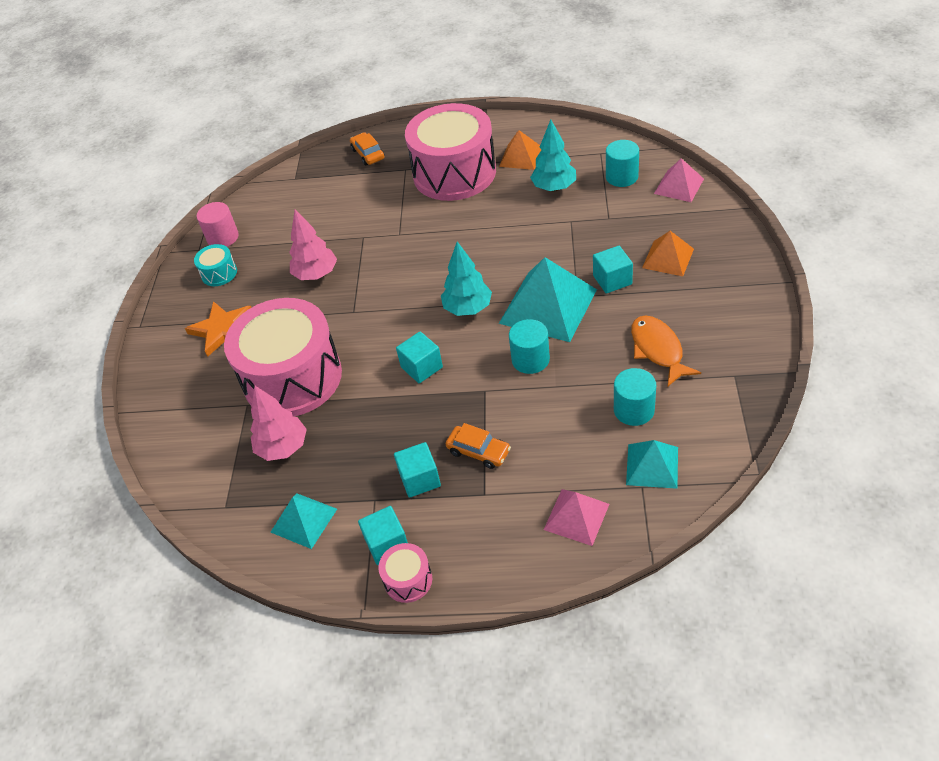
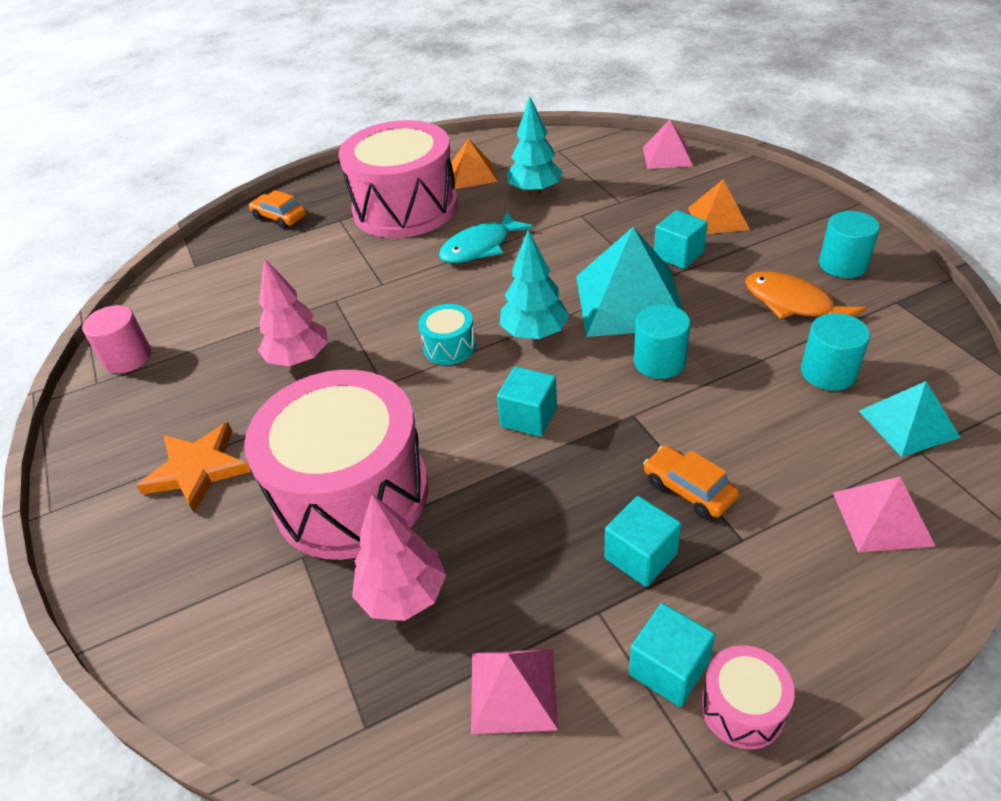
camera: 30 degrees left, 5 degrees down
turquoise drum [194,244,237,286] -> turquoise drum moved to [418,304,476,365]
turquoise pyramid [271,493,337,549] -> pink pyramid [471,649,558,734]
orange car [446,423,511,469] -> orange car turned 135 degrees counterclockwise [644,445,739,518]
turquoise cylinder [606,140,639,187] -> turquoise cylinder moved to [819,211,880,278]
none -> turquoise fish [439,211,533,263]

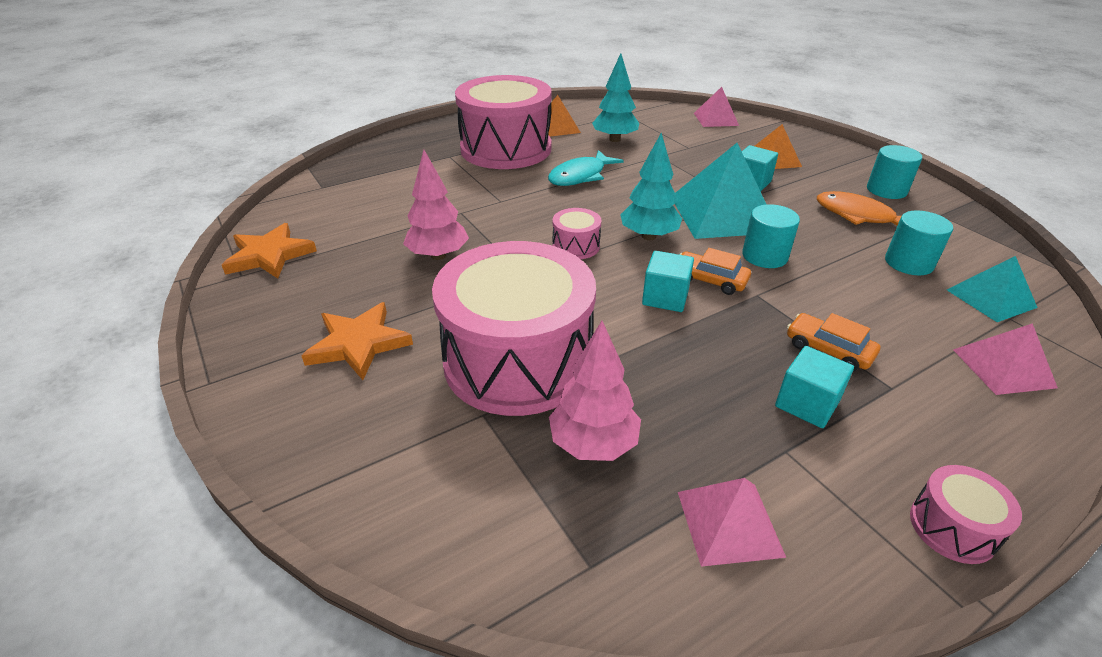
camera: 10 degrees left, 5 degrees down
pink cylinder [82,305,151,373] -> orange star [222,223,317,278]
orange car [249,190,306,229] -> orange car moved to [680,248,751,295]
turquoise drum [418,304,476,365] -> pink drum [552,208,601,259]
turquoise cube [629,603,715,707] -> none

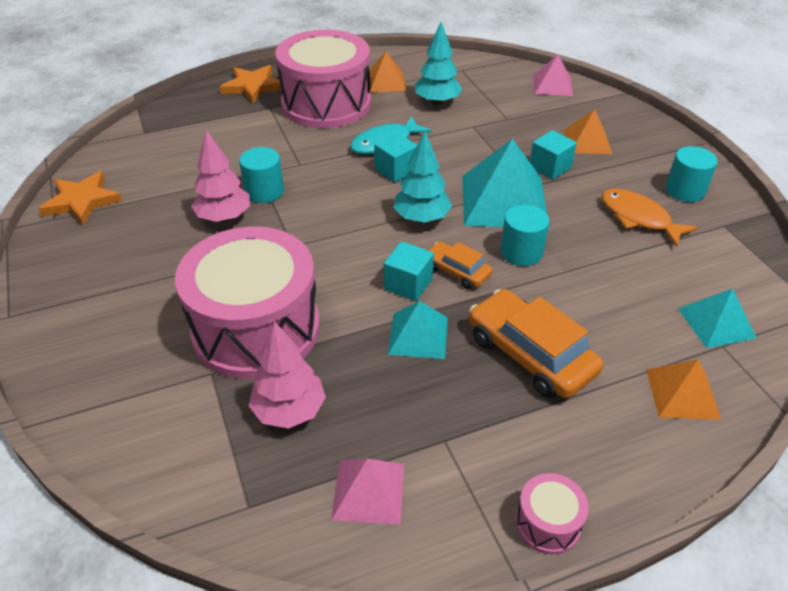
camera: 10 degrees right, 5 degrees up
orange star [301,302,413,380] -> orange star moved to [220,65,282,103]
pink drum [552,208,601,259] -> none
turquoise cube [775,346,854,428] -> turquoise cube moved to [374,133,417,182]
orange car [787,313,880,371] -> orange car [469,289,603,398], size x1.80
turquoise cylinder [885,211,953,275] -> turquoise cylinder moved to [239,147,284,203]
pink pyramid [953,323,1058,395] -> orange pyramid [646,359,721,420]
none -> turquoise pyramid [388,301,448,359]

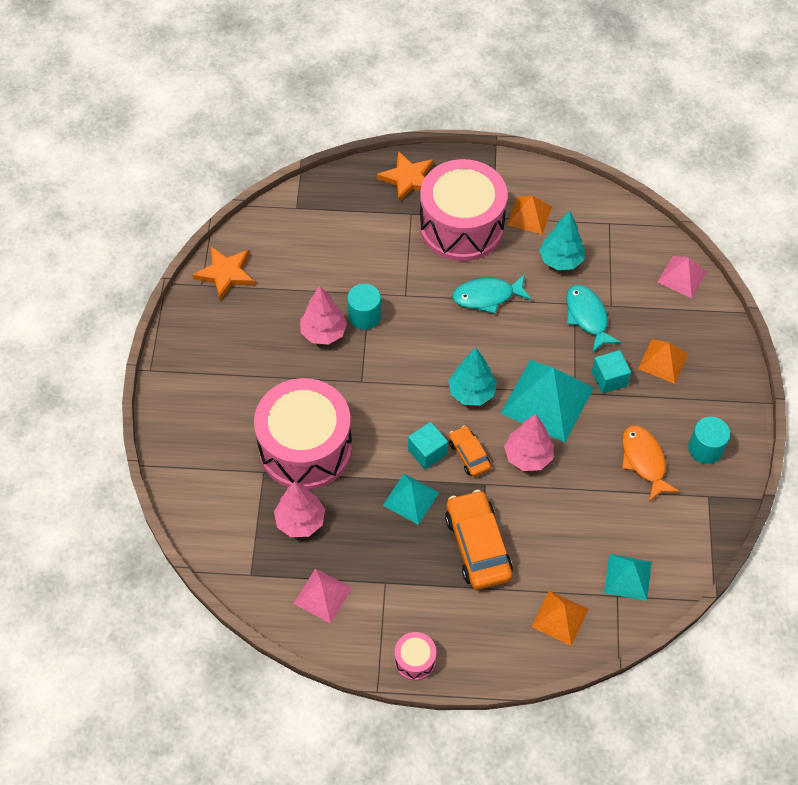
camera: 25 degrees right, 15 degrees up
turquoise cube [374,133,417,182] -> none
turquoise cylinder [500,205,549,266] -> pink tree [504,414,554,471]
none -> turquoise fish [566,285,621,353]

